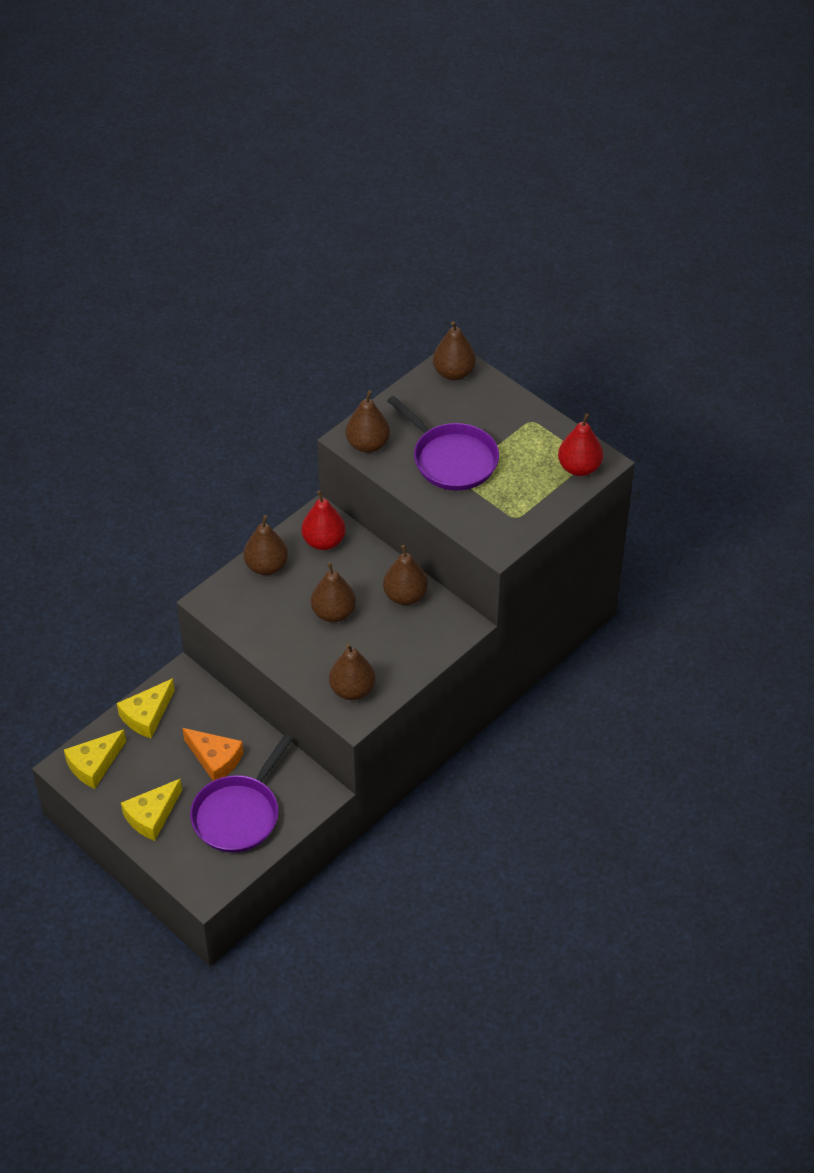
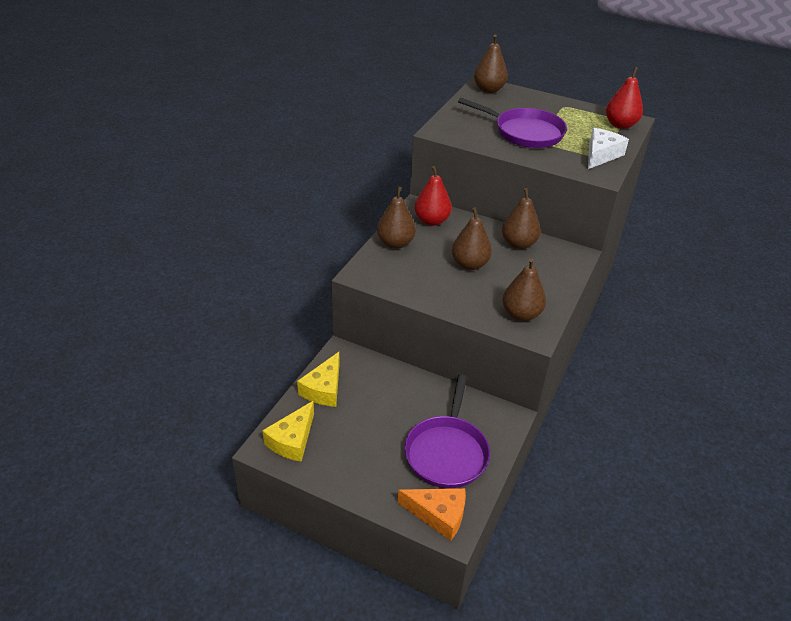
camera: 20 degrees left, 10 degrees down
yellow cheese [121,779,182,841] -> none
orange cheese [182,728,244,781] -> orange cheese moved to [398,488,466,541]
brown pear [345,390,390,453] -> none
none -> white cheese [588,128,629,169]

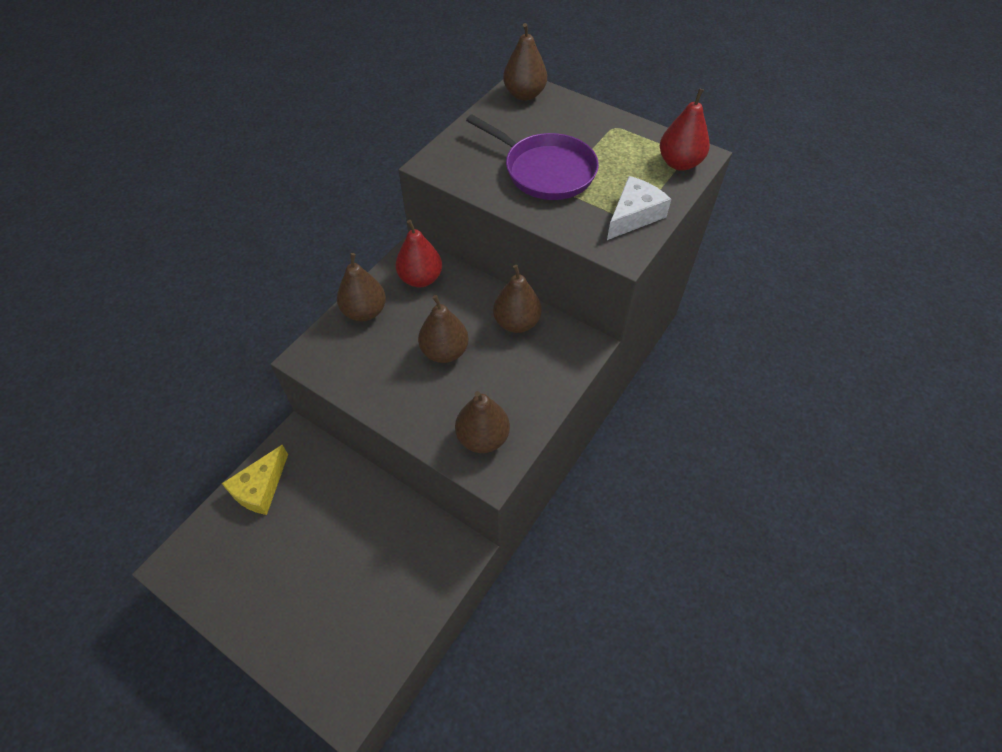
camera: 10 degrees right, 15 degrees up
yellow cheese [262,401,314,462] -> none
orange cheese [398,488,466,541] -> none
purple pan [404,374,490,488] -> none

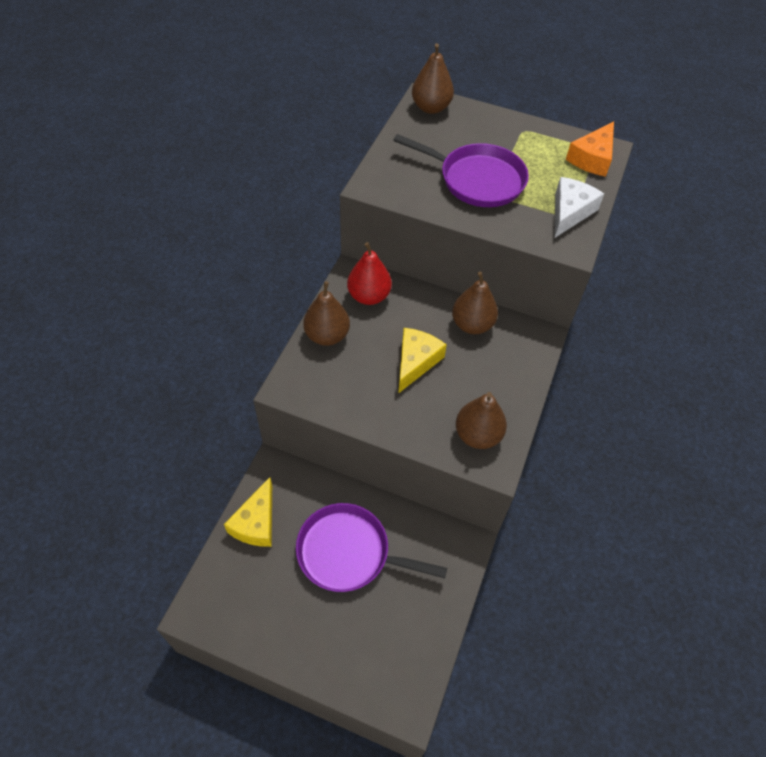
camera: 15 degrees left, 0 degrees up
brown pear [418,295,469,363] -> yellow cheese [398,328,447,394]
red pear [660,88,710,171] -> orange cheese [566,122,614,177]
none -> purple pan [296,503,447,592]

